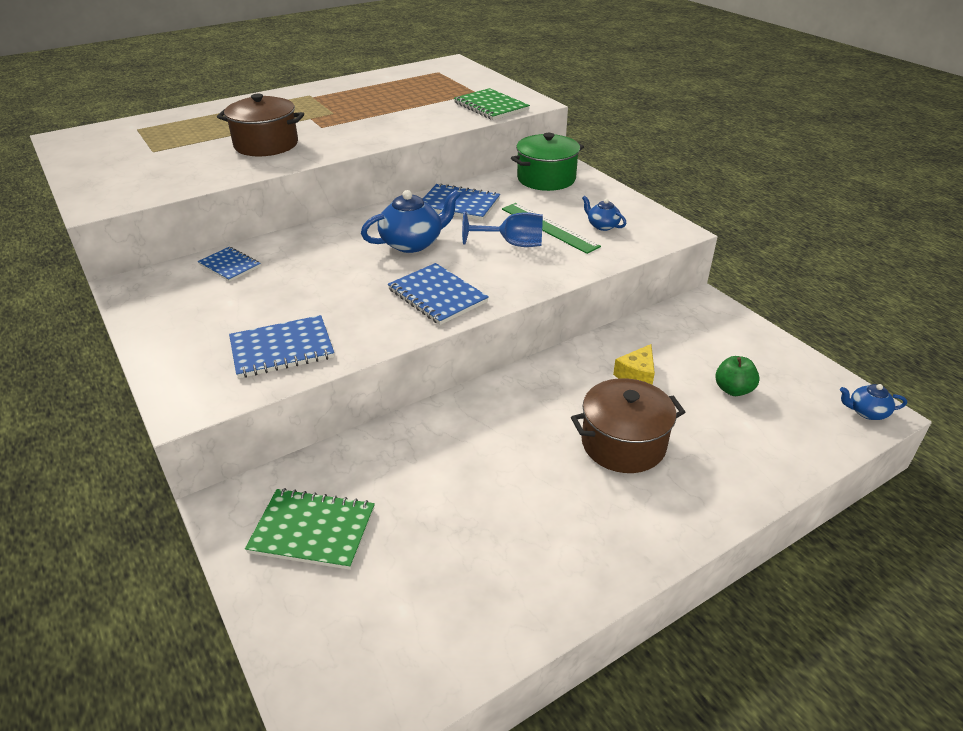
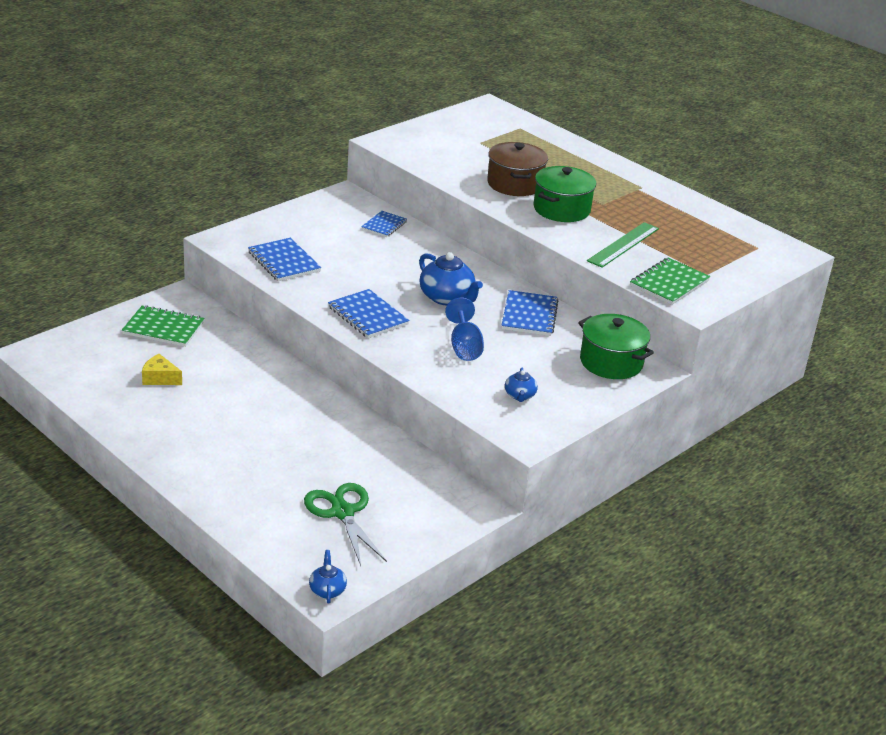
camera: 75 degrees right, 5 degrees down
green notebook [245,488,375,570] -> green notebook turned 75 degrees counterclockwise [122,305,204,347]
blue notebook [388,263,489,325] -> blue notebook turned 75 degrees counterclockwise [328,289,410,338]
green ruler [502,203,601,254] -> green ruler moved to [587,222,659,267]
brown pot [571,378,685,473] -> none
blue teapot [582,196,626,231] -> blue teapot turned 150 degrees clockwise [505,368,538,402]
yellow cheese [613,344,655,385] -> yellow cheese moved to [142,354,182,385]
green apple [715,356,760,396] -> green scissors [304,483,387,566]
none -> green pot [533,166,596,222]

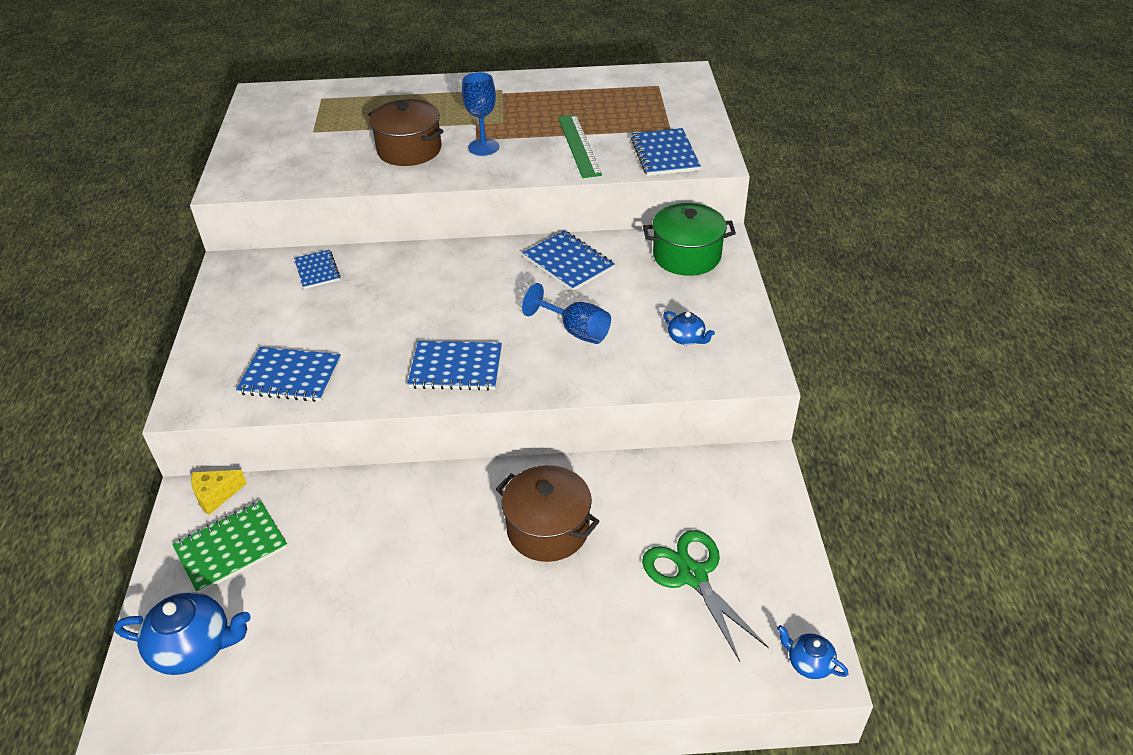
camera: 45 degrees left, 10 degrees up
yellow cheese [142,354,182,385] -> yellow cheese moved to [191,470,247,515]
green scissors [304,483,387,566] -> green scissors turned 45 degrees clockwise [642,530,769,662]
blue teapot [419,252,483,305] -> blue teapot moved to [114,592,251,675]
green pot [533,166,596,222] -> blue goblet [462,72,499,156]
green notebook [630,258,710,305] -> blue notebook [631,128,701,176]
none -> brown pot [496,465,600,562]

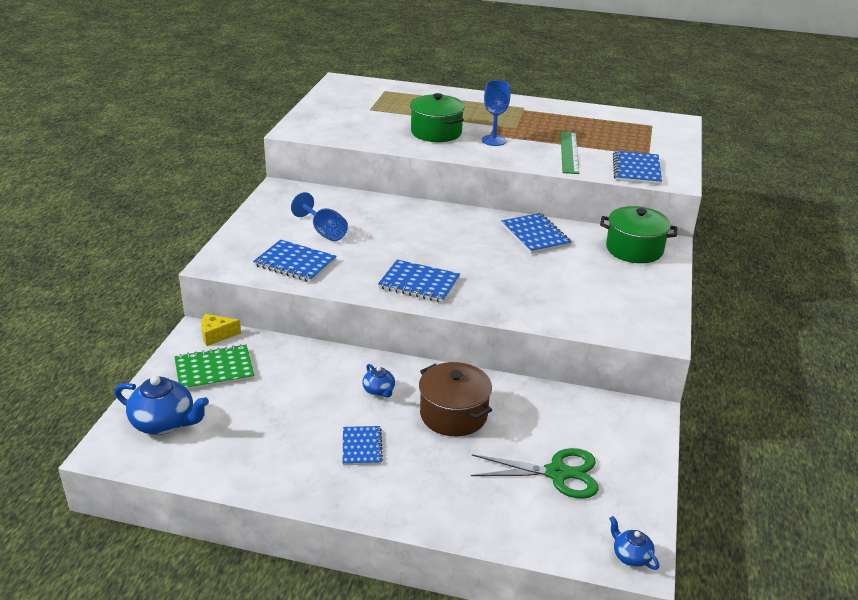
camera: 15 degrees right, 10 degrees down
blue notebook [294,250,340,289] -> blue notebook moved to [343,426,383,465]
brown pot [368,99,444,166] -> green pot [410,93,465,142]
blue goblet [522,283,611,344] -> blue goblet moved to [291,192,348,241]
green scissors [642,530,769,662] -> green scissors turned 105 degrees clockwise [471,448,599,499]
blue teapot [663,311,715,345] -> blue teapot moved to [362,364,395,398]

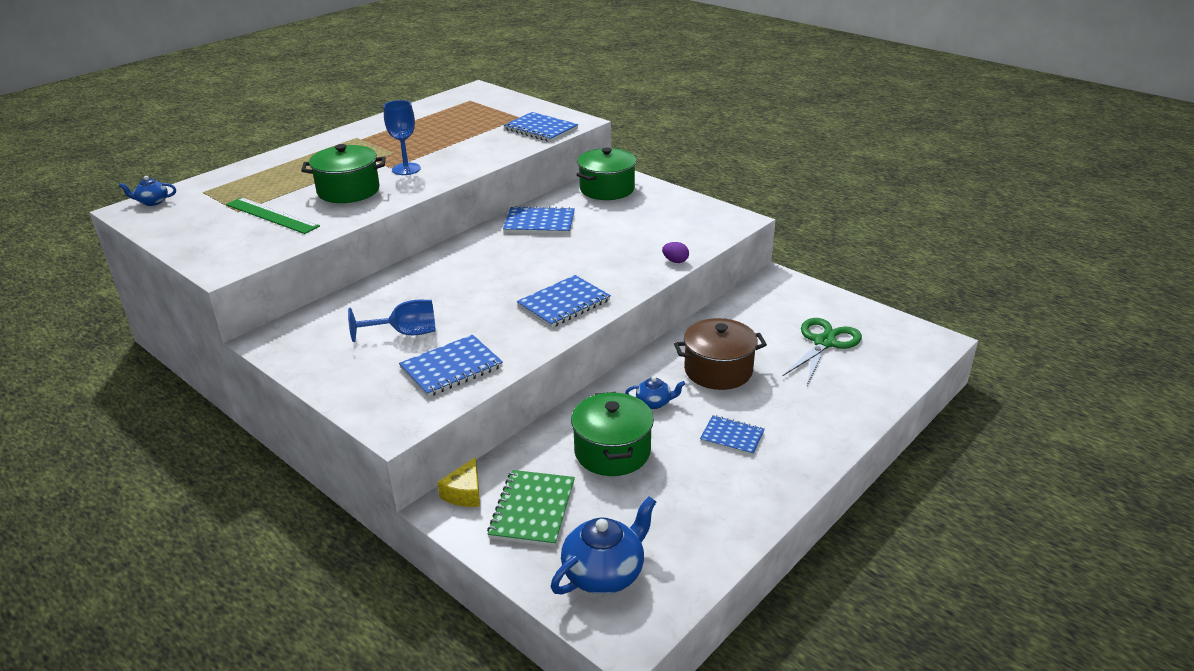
camera: 60 degrees left, 0 degrees up
green ruler [561,131,579,174] -> green ruler moved to [226,197,320,234]
blue teapot [609,516,659,570] -> blue teapot moved to [119,176,176,206]
none -> green pot [571,392,654,476]
none -> purple egg [662,242,689,263]

